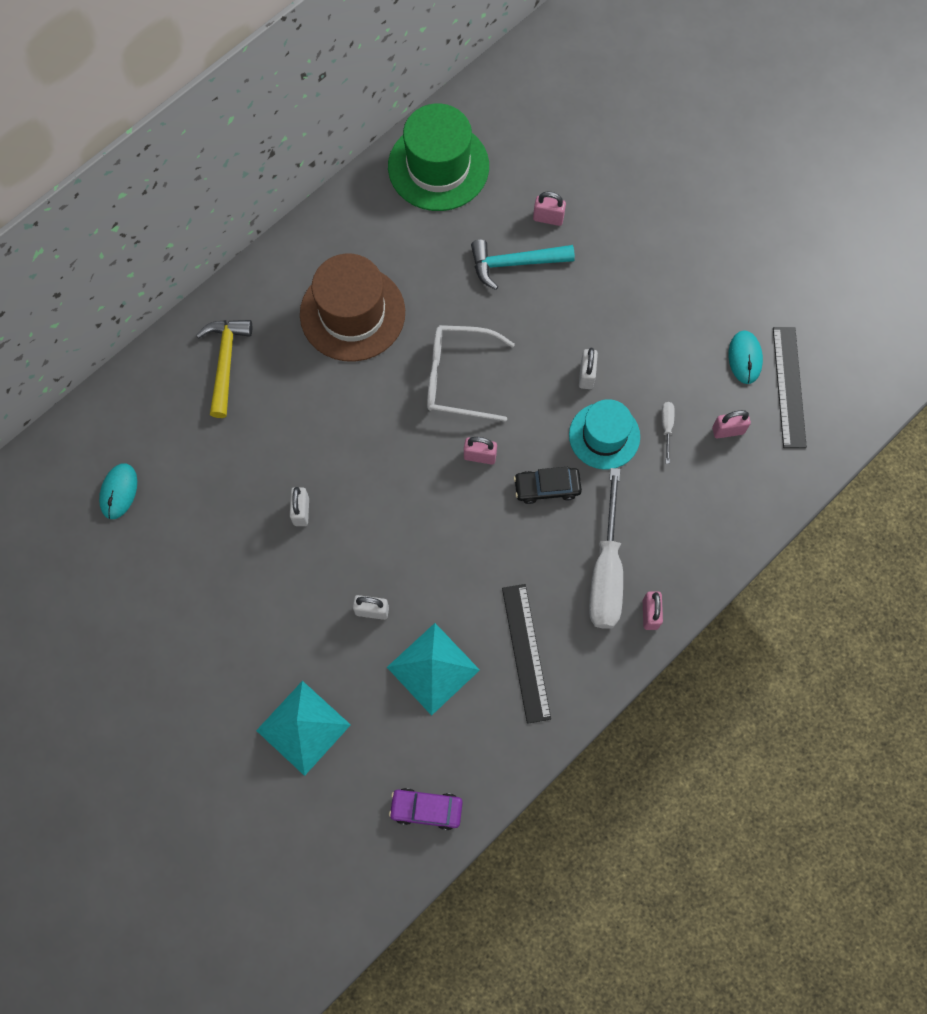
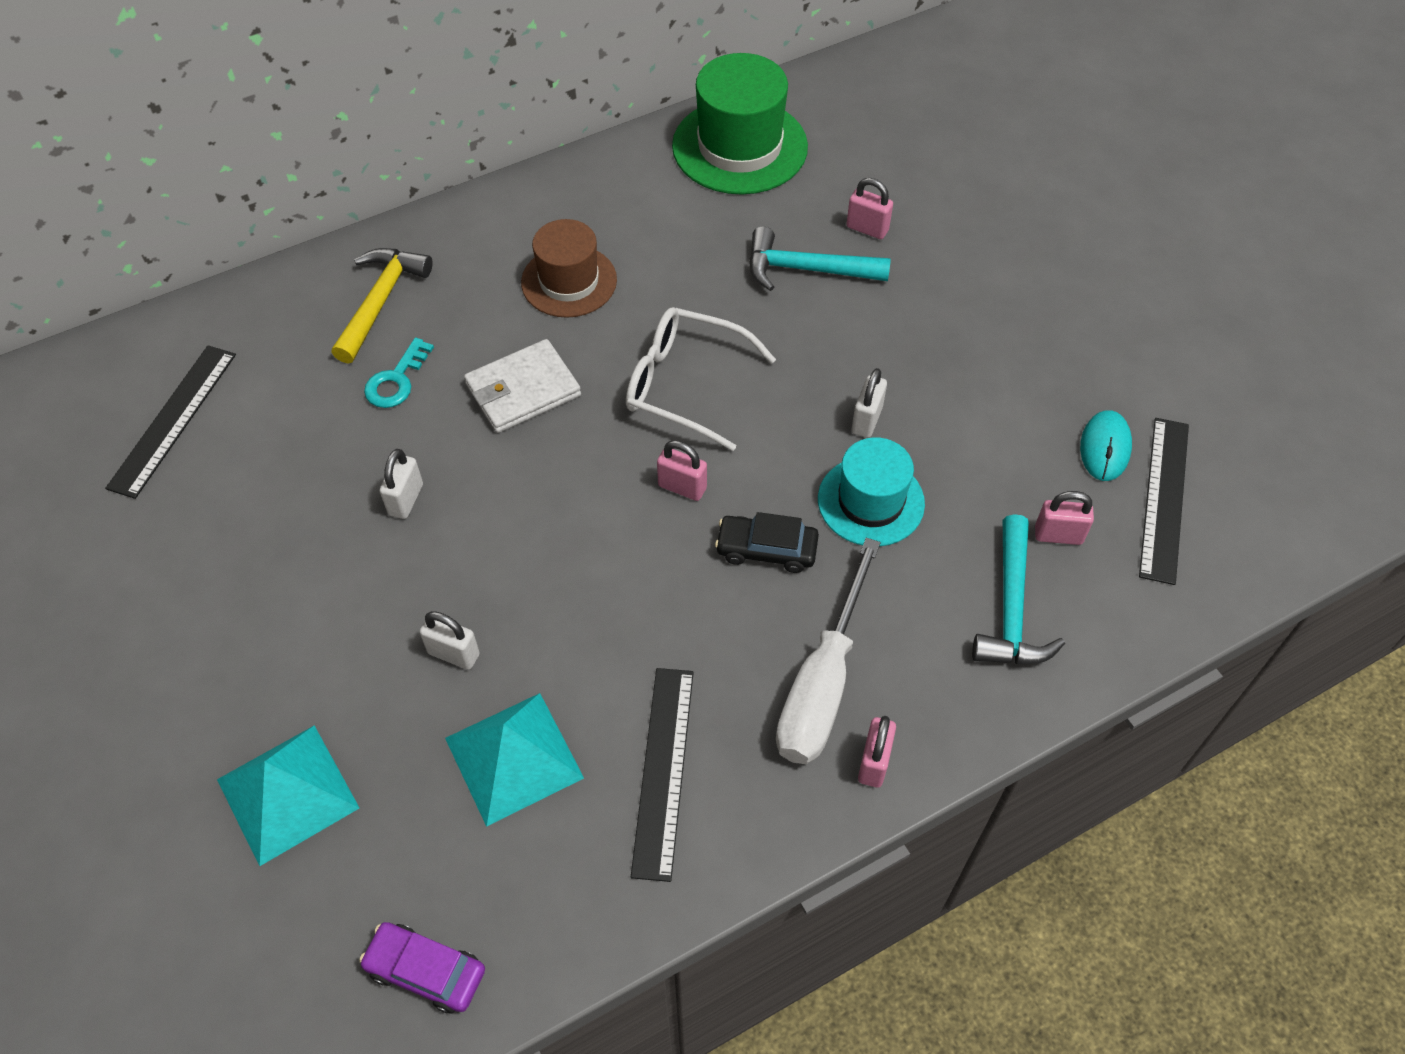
camera: 15 degrees right, 15 degrees down
turquoise mouse [99,463,137,519] -> black ruler [105,345,236,499]
brown hat [300,254,405,362] -> brown hat [521,219,617,318], size x0.65
white screwdriver [662,402,674,464] -> none
none -> turquoise key [364,338,434,408]
none -> white wallet [464,339,581,433]
none -> turquoise hammer [972,514,1065,664]

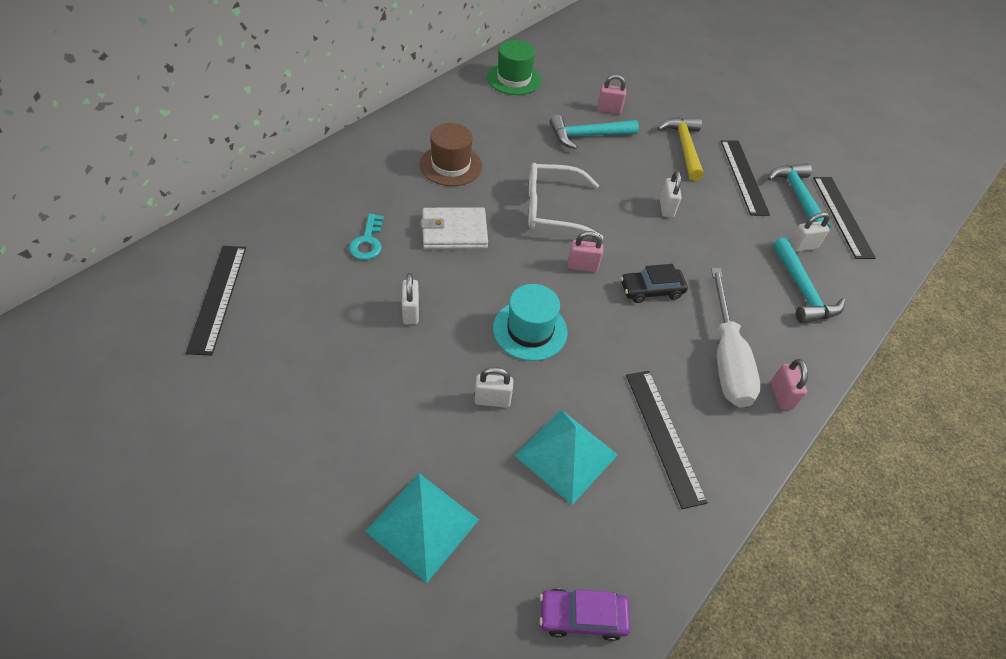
camera: 25 degrees left, 5 degrees down
yellow hammer [331,248,433,364] -> yellow hammer moved to [658,117,704,181]
white wallet [464,339,581,433] -> white wallet turned 45 degrees clockwise [421,208,488,249]
green hat [672,53,808,195] -> green hat [487,40,541,95], size x0.65
turquoise hat [818,437,925,547] -> turquoise hat moved to [493,284,568,361]
pink padlock [1035,491,1094,545] -> white padlock [790,212,830,252]
turquoise mouse [1080,410,1132,481] -> turquoise hammer [768,163,831,229]
none -> black ruler [721,140,770,216]

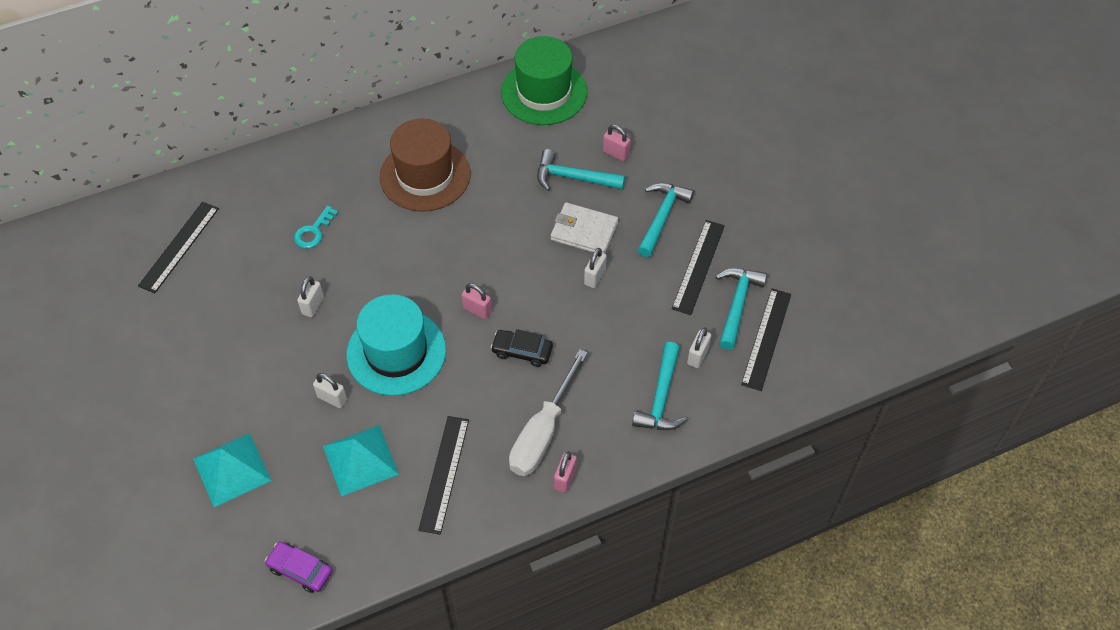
camera: 30 degrees right, 5 degrees up
brown hat [420,123,482,186] -> brown hat [380,119,471,211], size x1.53
white wallet [421,208,488,249] -> white wallet moved to [551,202,618,253]
green hat [487,40,541,95] -> green hat [501,36,587,125], size x1.53
turquoise hat [493,284,568,361] -> turquoise hat [346,294,446,396], size x1.53
white glasses [528,163,603,239] -> none
yellow hammer [658,117,704,181] -> turquoise hammer [638,183,694,257]
white padlock [790,212,830,252] -> white padlock turned 75 degrees counterclockwise [687,327,711,368]

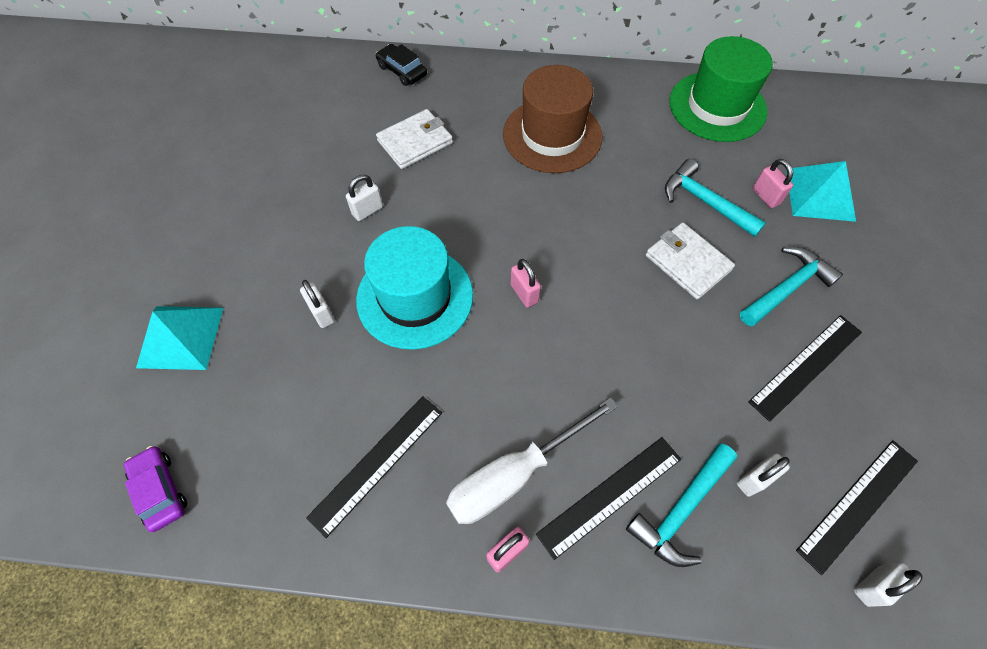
camera: 30 degrees right, 5 degrees up
black ruler [138,202,219,293] -> black ruler moved to [536,437,681,560]
turquoise key [294,206,338,249] -> white wallet [376,109,453,169]
turquoise pyramid [323,425,399,497] -> turquoise pyramid moved to [786,161,856,222]
black car [491,329,553,367] -> black car moved to [376,44,427,86]
white padlock [584,248,607,288] -> white padlock moved to [854,563,923,607]
turquoise hammer [716,268,767,350] -> none

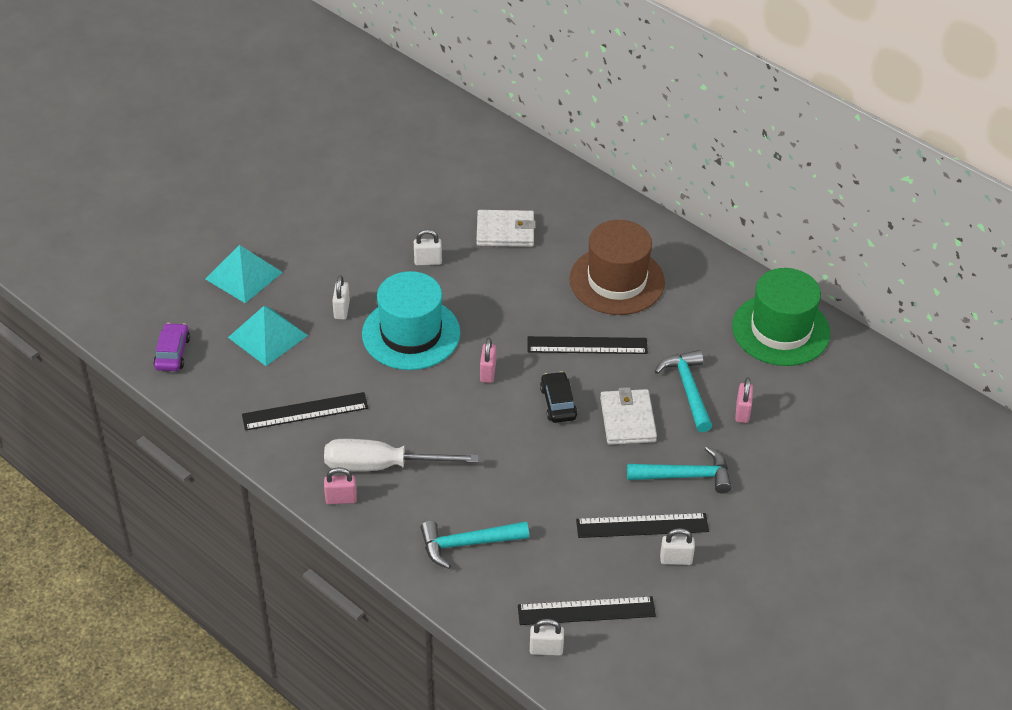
camera: 35 degrees right, 15 degrees down
black car [376,44,427,86] -> black car moved to [540,371,578,423]
black ruler [536,437,681,560] -> black ruler moved to [528,336,648,354]
white padlock [737,454,790,497] -> white padlock moved to [660,528,695,565]
turquoise pyramid [786,161,856,222] -> turquoise pyramid moved to [228,306,308,366]

